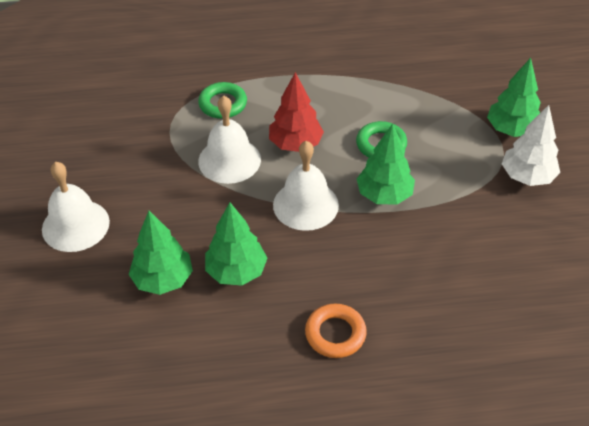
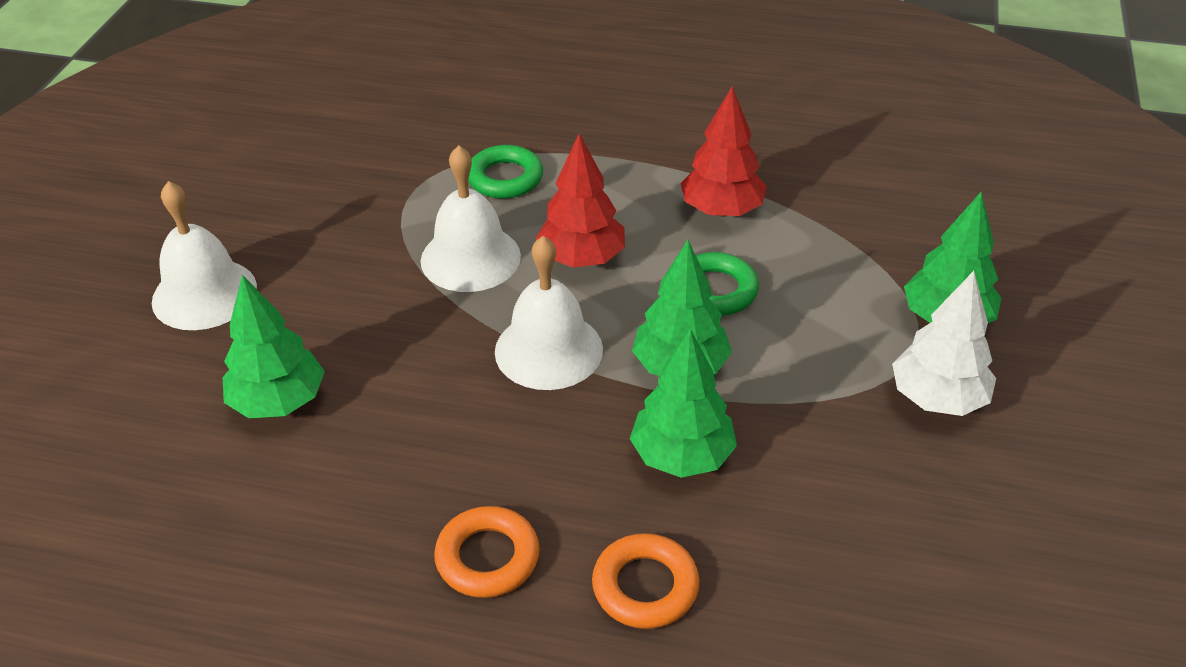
camera: 20 degrees right, 5 degrees down
green tree [205,202,267,286] -> green tree moved to [630,329,737,478]
none -> orange ring [592,533,700,629]
none -> red tree [680,87,767,217]

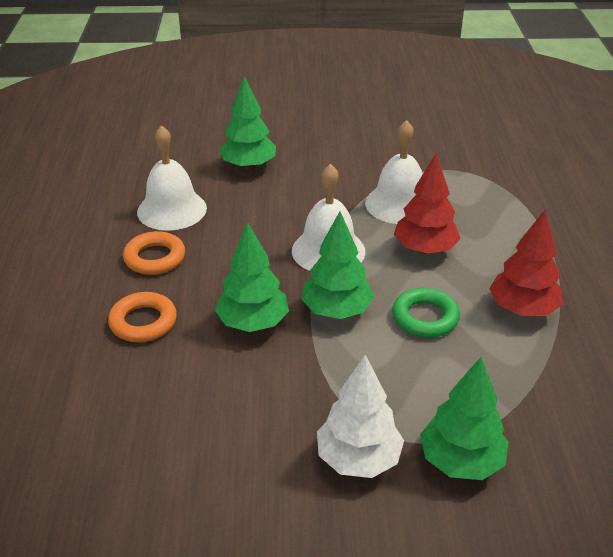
camera: 75 degrees right, 5 degrees down
white bell [152,181,257,330] -> white bell moved to [137,125,207,230]
green ring [468,145,543,199] -> none

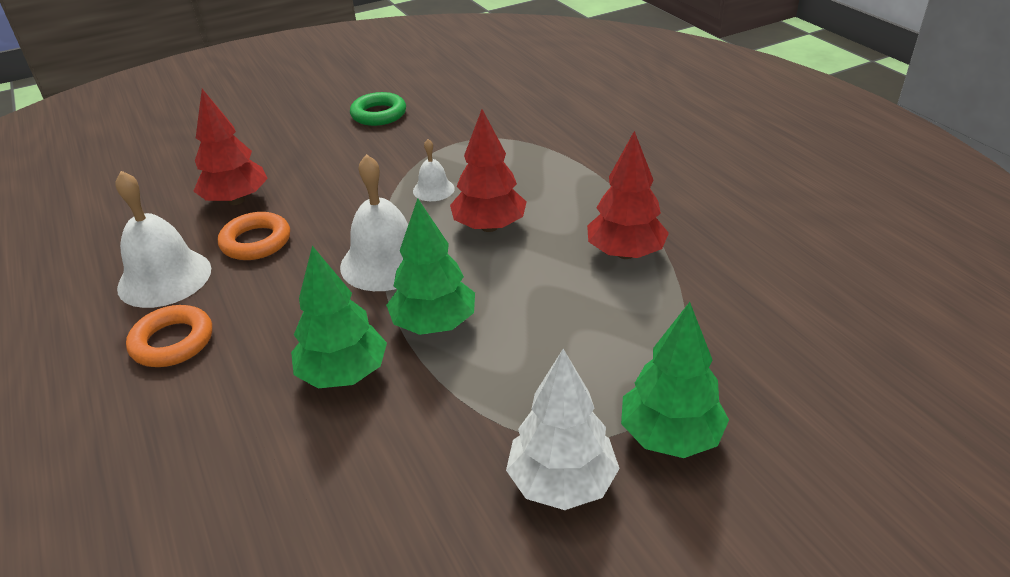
camera: 25 degrees left, 0 degrees up
orange ring [108,292,177,342] -> orange ring moved to [218,212,290,260]
green tree [219,76,276,170] -> red tree [193,89,268,205]
white bell [365,120,423,224] -> white bell [413,139,455,201], size x0.52
green ring [392,288,460,338] -> green ring moved to [350,92,406,126]

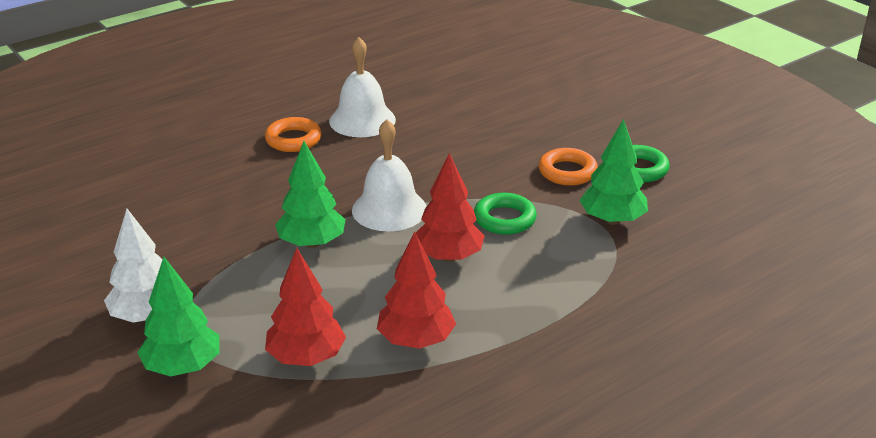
camera: 80 degrees right, 5 degrees down
red tree [193,89,268,205] -> red tree moved to [265,248,346,366]
orange ring [218,212,290,260] -> orange ring moved to [539,148,598,186]
green tree [291,246,387,388] -> green tree moved to [579,119,648,225]
white bell [413,139,455,201] -> green ring [474,193,537,235]

